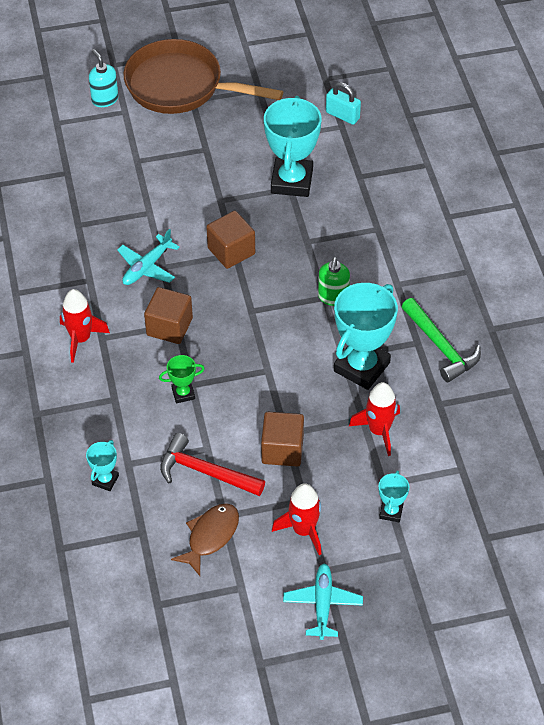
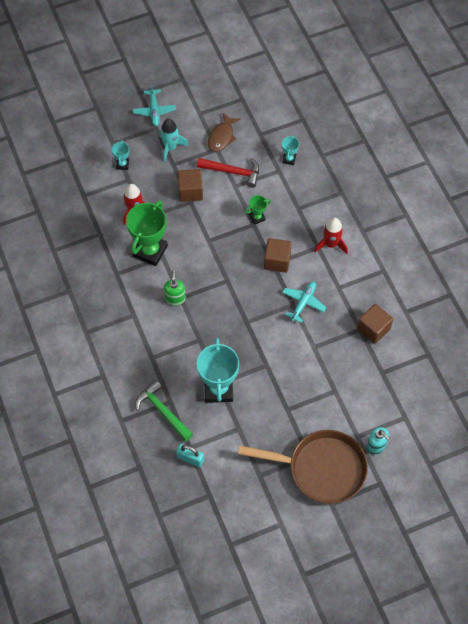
camera: 170 degrees right, 10 degrees up
brown cube [206,211,255,269] -> brown cube moved to [357,304,393,344]
red rocket [272,483,321,555] -> turquoise rocket [159,119,189,162]
turquoise trophy [334,283,398,390] -> green trophy [126,201,168,266]
green hammer [402,298,481,382] -> green hammer moved to [135,380,193,441]

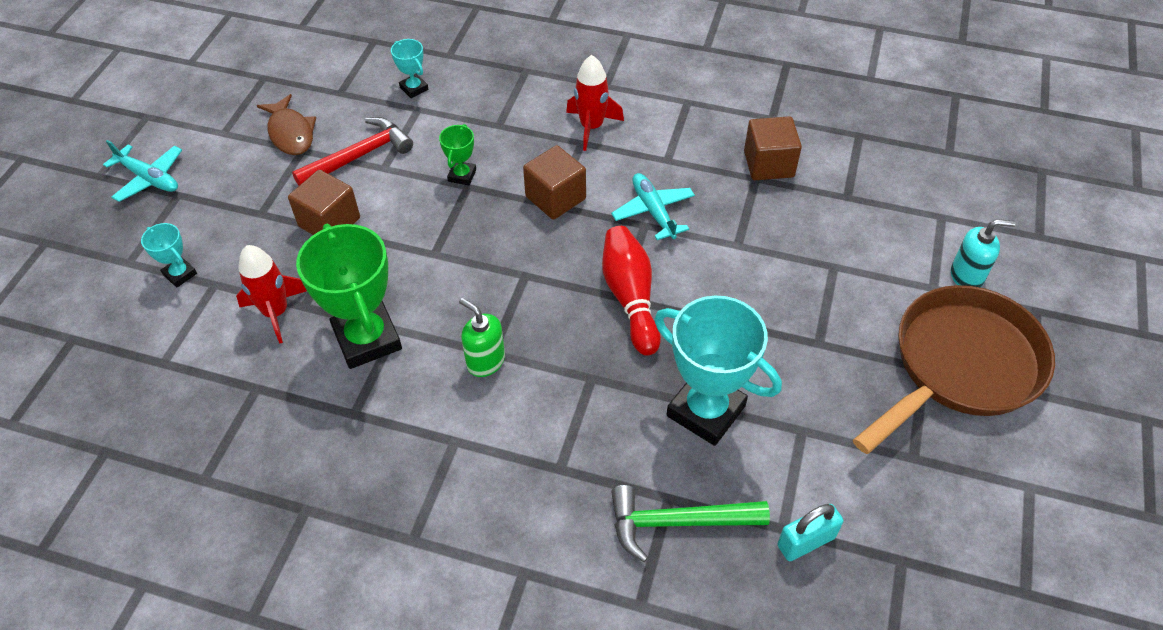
camera: 50 degrees left, 10 degrees down
turquoise rocket [159,119,189,162] -> none
none -> red bowling pin [602,226,661,356]

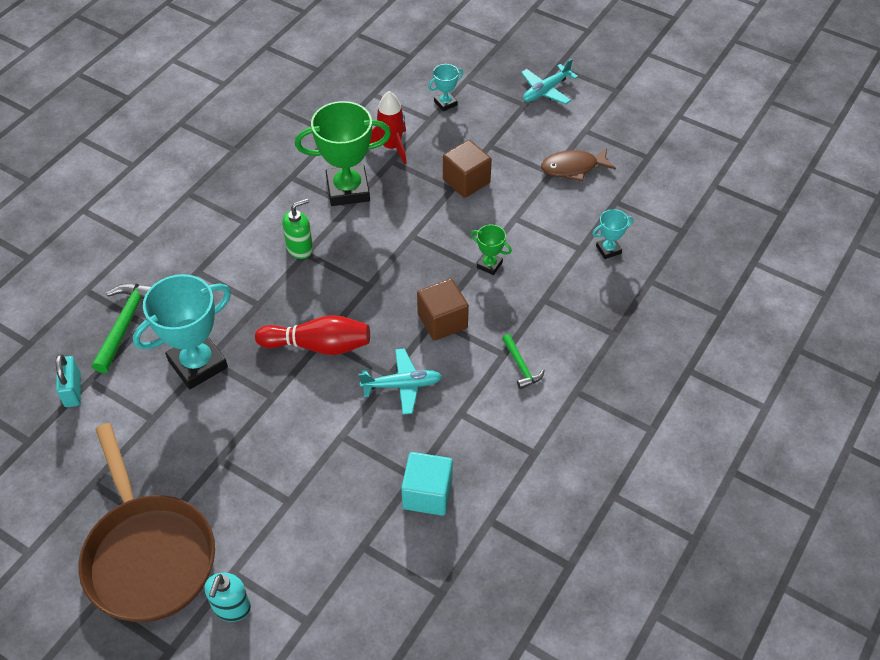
camera: 105 degrees right, 0 degrees up
red hammer [292,117,413,186] -> none
red rocket [566,55,624,151] -> green hammer [502,334,545,389]
brown cube [744,116,802,180] -> turquoise cube [401,452,453,516]

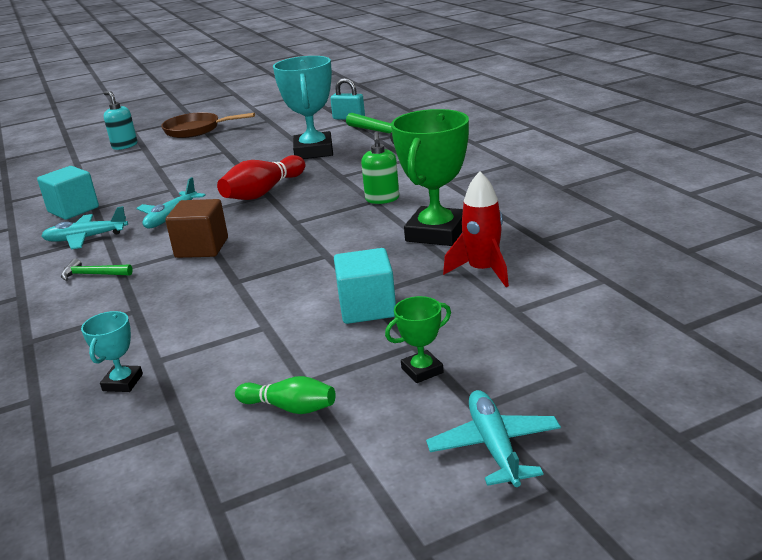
camera: 125 degrees right, 25 degrees down
brown pan [78,423,215,622] -> brown pan [161,112,255,138], size x0.63
turquoise trophy [428,64,463,111] -> none
brown cube [443,140,492,198] -> turquoise cube [334,248,396,324]
green trophy [471,225,512,275] -> green trophy moved to [385,296,451,383]
brown fish [541,147,616,181] -> green bowling pin [235,376,336,414]
none -> turquoise plane [41,206,128,249]

